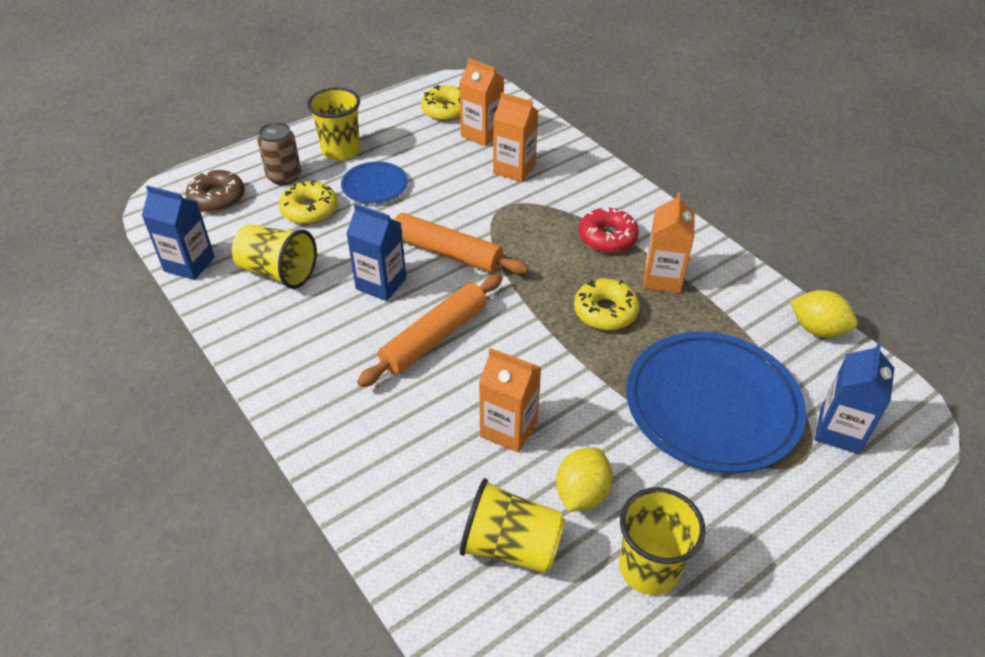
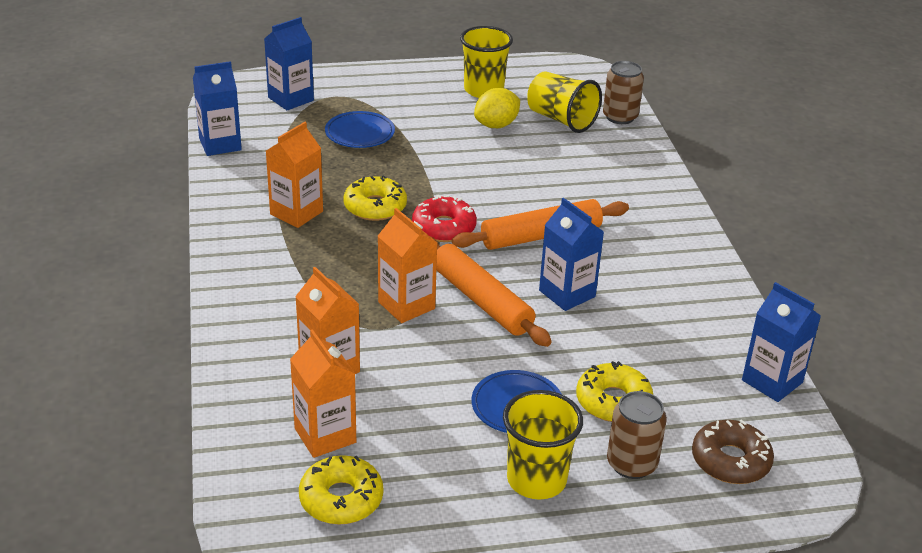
camera: 155 degrees left, 10 degrees down
yellow cup [232,224,317,289] -> none
orange carton [479,348,542,453] -> orange carton moved to [378,208,437,323]
red donut [579,207,639,253] -> red donut moved to [412,195,477,242]
blue plate [626,332,806,473] -> blue plate [325,111,395,148], size x0.49
yellow lemon [790,290,858,338] -> blue carton [193,61,242,156]
none -> brown can [603,61,644,124]

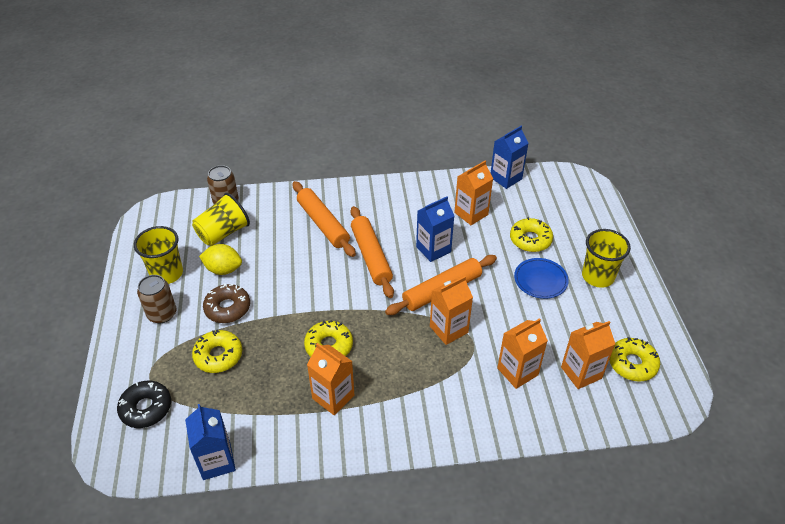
camera: 85 degrees left, 10 degrees up
blue carton [264,17,314,110] -> black donut [117,381,171,428]
blue plate [325,111,395,148] -> yellow donut [192,330,242,373]
red donut [412,195,477,242] -> none
yellow lemon [474,88,520,128] -> yellow lemon turned 45 degrees counterclockwise [199,244,242,275]
brown can [607,391,667,479] -> brown can moved to [137,275,176,323]
brown donut [692,419,774,484] -> brown donut moved to [203,283,250,323]
none -> orange rolling pin [292,181,356,257]
none -> orange carton [454,160,493,225]

